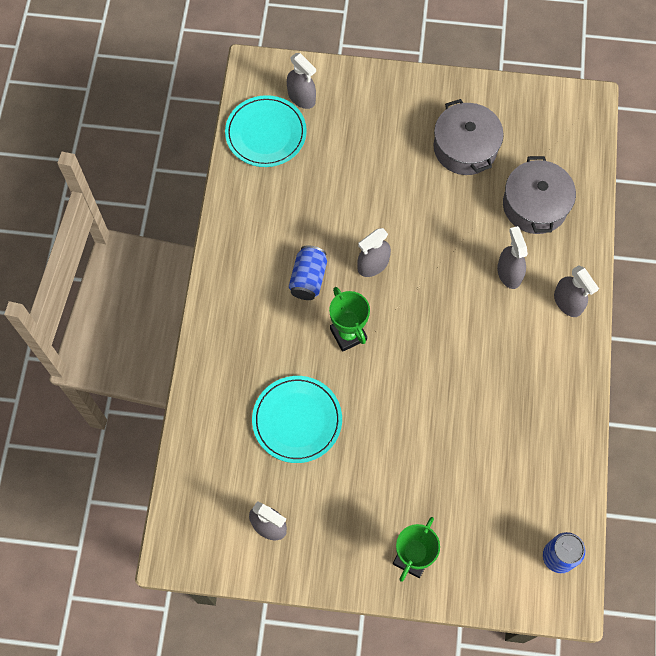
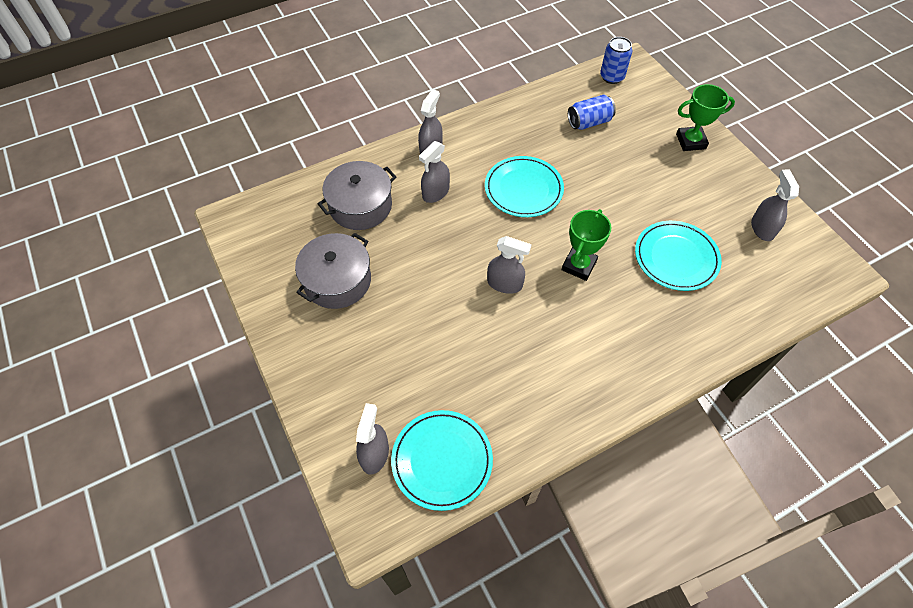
camera: 125 degrees left, 10 degrees down
blue can [289,245,327,300] -> blue can moved to [568,95,616,130]
none -> turquoise plate [485,156,564,217]

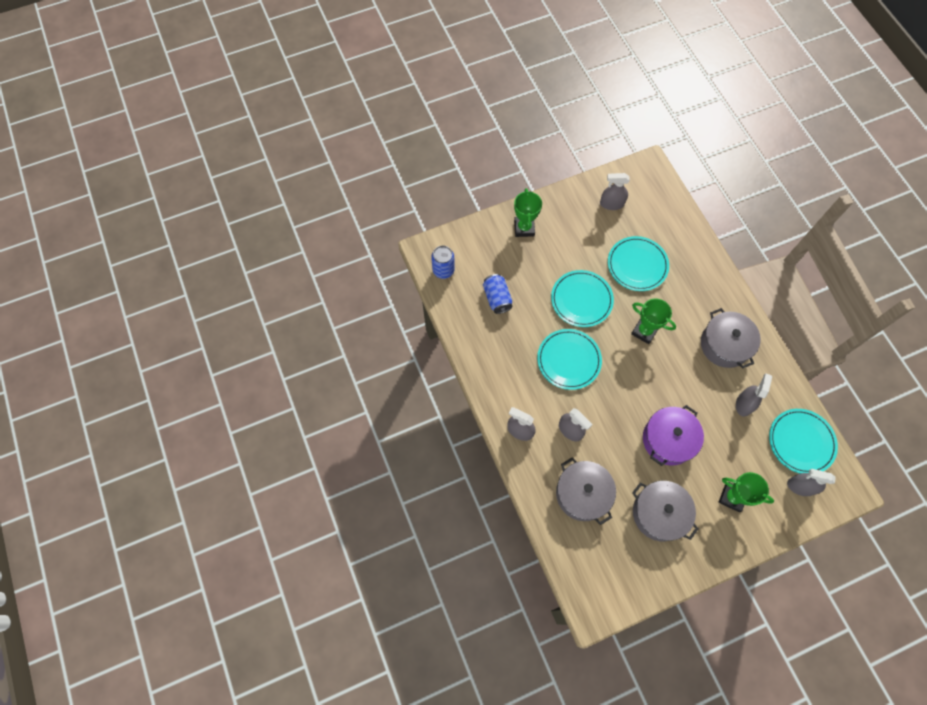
camera: 85 degrees left, 10 degrees up
grey spray bottle [487,236,532,294] -> grey spray bottle moved to [736,373,772,417]
none -> turquoise plate [551,270,614,327]
none -> purple pot [643,405,704,466]
none -> grey pot [701,308,761,369]
none -> green trophy [719,472,774,512]

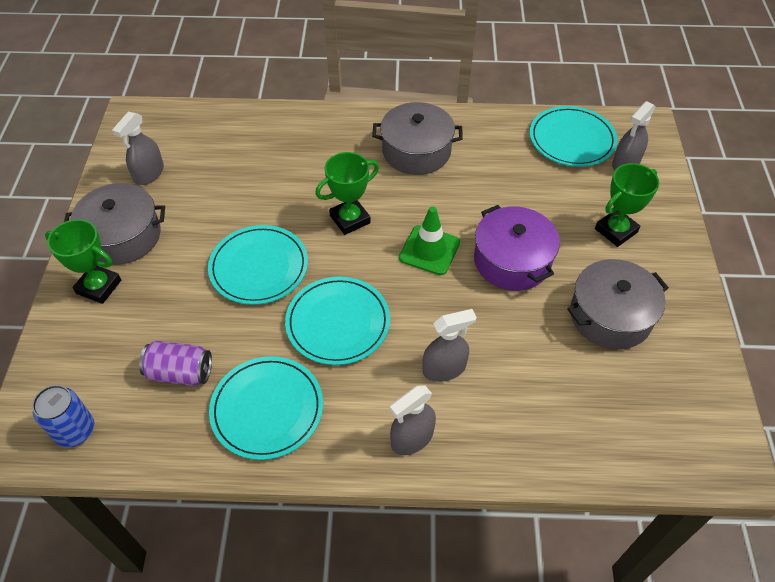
camera: 65 degrees left, 15 degrees down
blue can [483,274,512,314] -> purple can [139,340,212,386]
grey pot [556,457,616,525] -> grey pot moved to [64,183,165,265]
turquoise plate [608,236,669,291] -> turquoise plate moved to [209,356,323,460]
grey spray bottle [736,373,772,417] -> none
none -> green traffic cone [399,207,460,275]

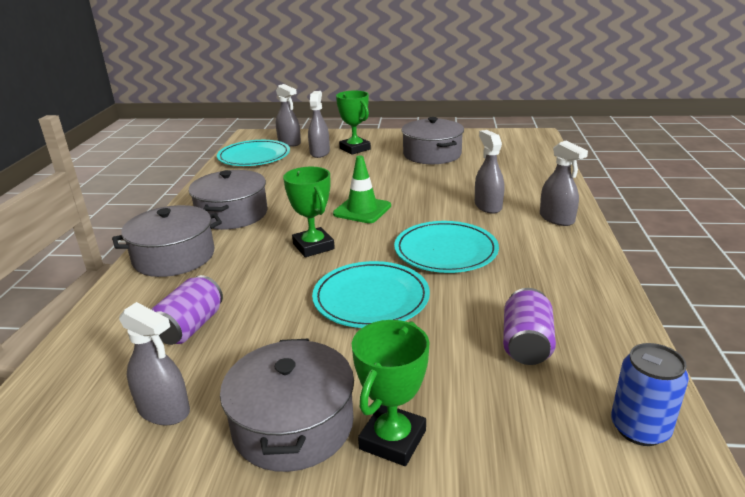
camera: 85 degrees left, 25 degrees down
turquoise plate [209,356,323,460] -> none
purple pot [474,205,560,291] -> none
none -> grey pot [112,205,222,277]
none -> purple can [151,275,223,345]
none -> grey spray bottle [308,91,330,158]

